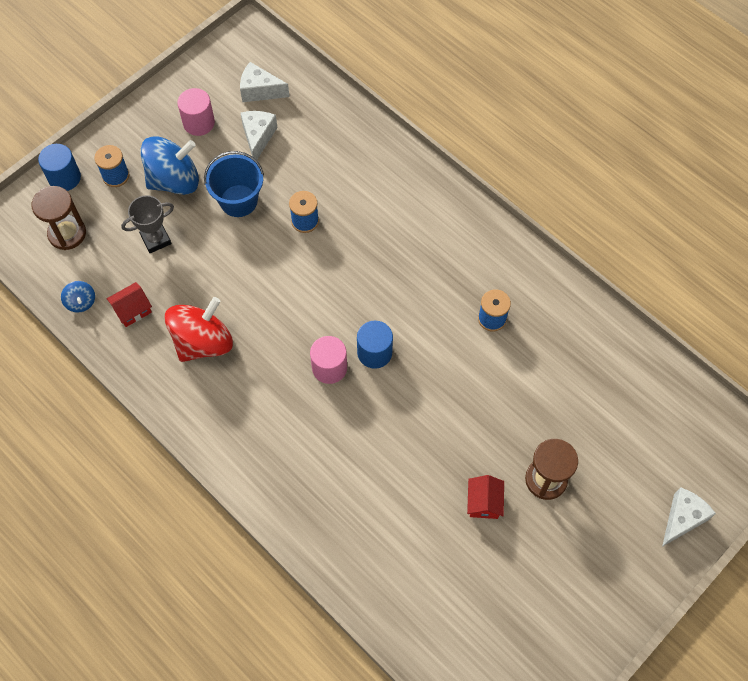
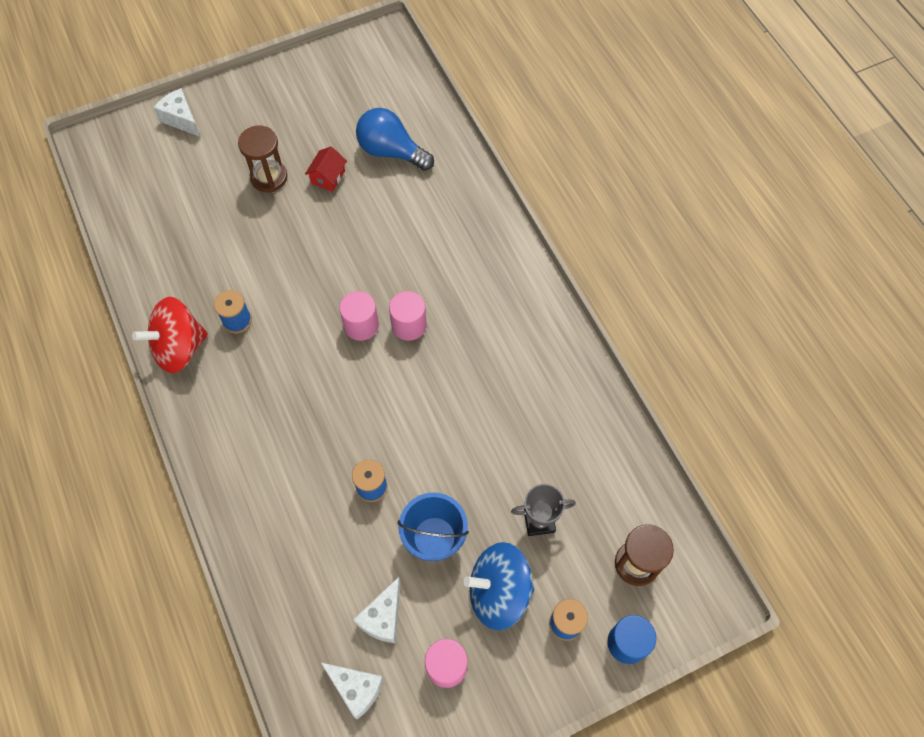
camera: 160 degrees left, 0 degrees up
blue spinning top [61,281,95,313] -> none
red house [107,282,152,327] -> none
red spinning top [165,297,233,362] -> red spinning top moved to [132,297,208,373]
blue cylinder [357,321,393,369] -> pink cylinder [339,291,379,341]
white cheese [662,487,716,547] -> white cheese turned 75 degrees clockwise [153,88,201,137]
none -> blue light bulb [356,108,434,171]

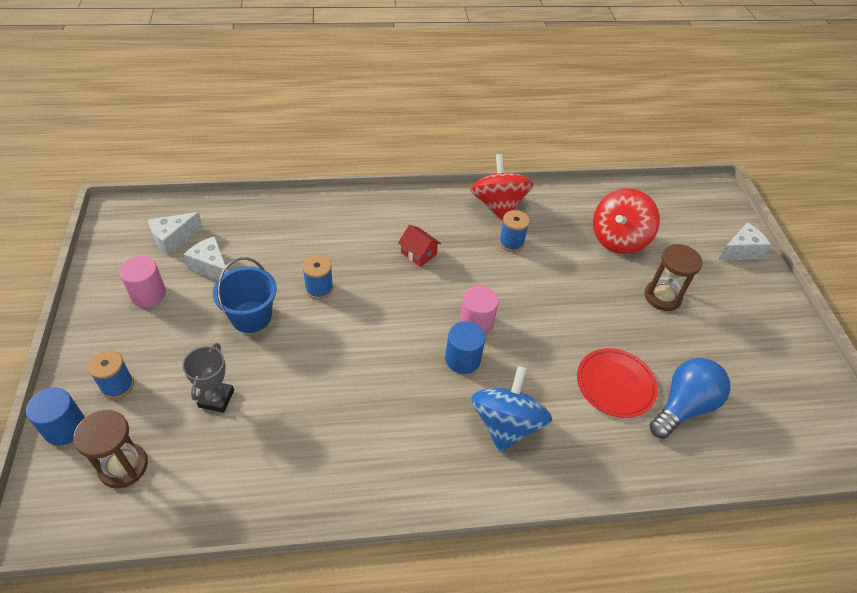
camera: 105 degrees right, 15 degrees down
red house [305,146,347,192] -> red house moved to [398,225,441,267]
pink cylinder [389,291,427,341] -> blue cylinder [445,321,485,374]
blue spinning top [463,542,534,630] -> blue spinning top moved to [471,366,552,452]
none -> red plate [577,348,658,418]
none -> red spinning top [593,188,660,254]

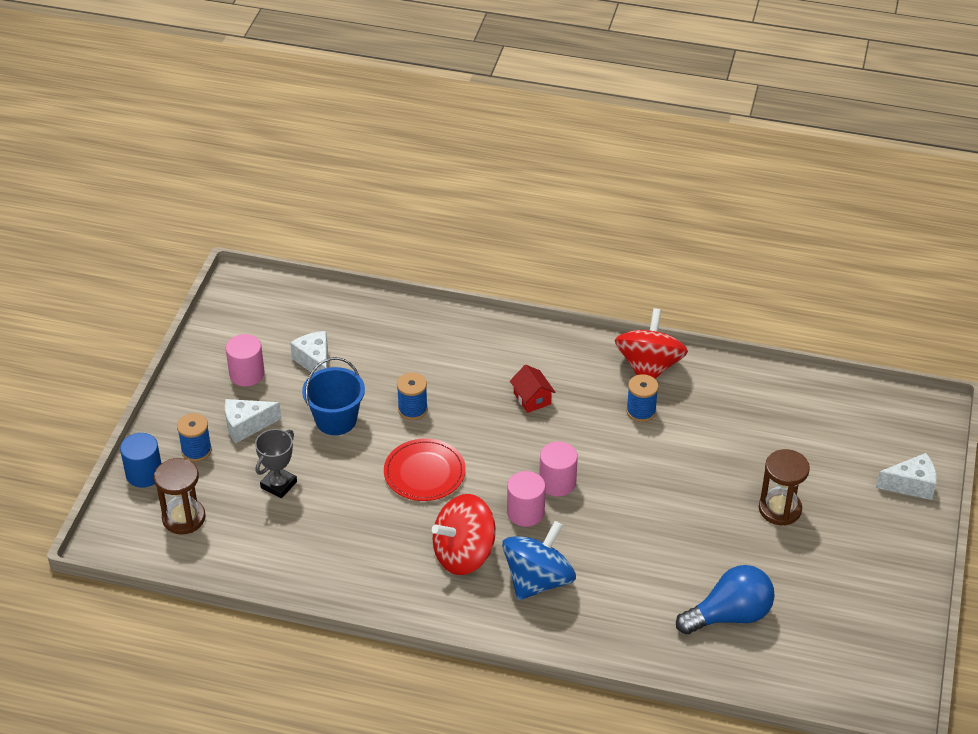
camera: 25 degrees right, 5 degrees down
white cheese [148,212,203,256] -> white cheese moved to [225,399,281,444]
blue cylinder [445,321,485,374] -> pink cylinder [507,471,546,527]
red plate [577,348,658,418] -> red plate moved to [384,439,466,501]
red spinning top [593,188,660,254] -> red spinning top moved to [432,494,496,575]

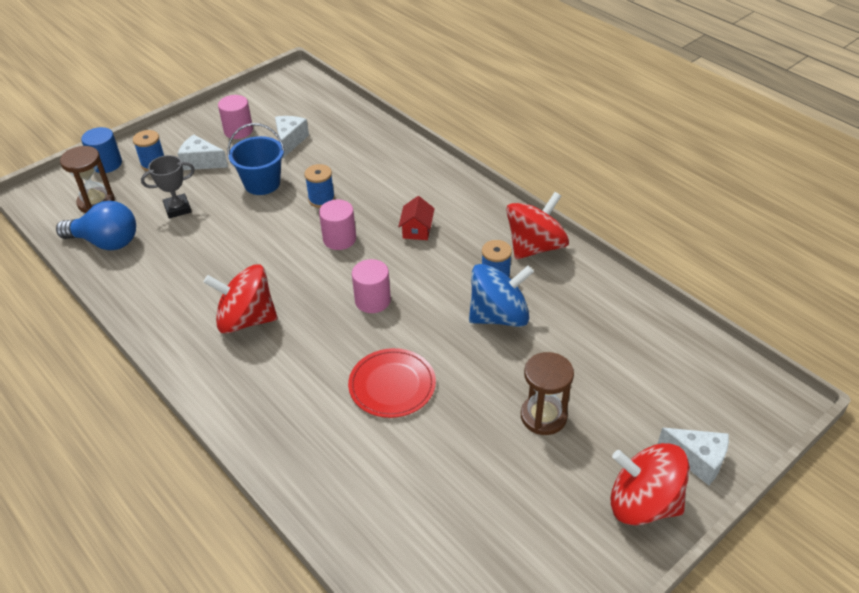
camera: 35 degrees right, 0 degrees up
red plate [384,439,466,501] -> red plate moved to [348,348,436,418]
blue spinning top [502,521,576,600] -> blue spinning top moved to [469,264,534,327]
pink cylinder [507,471,546,527] -> pink cylinder moved to [319,199,356,250]
blue light bulb [676,565,775,634] -> blue light bulb moved to [56,201,136,250]
none -> red spinning top [611,443,690,526]

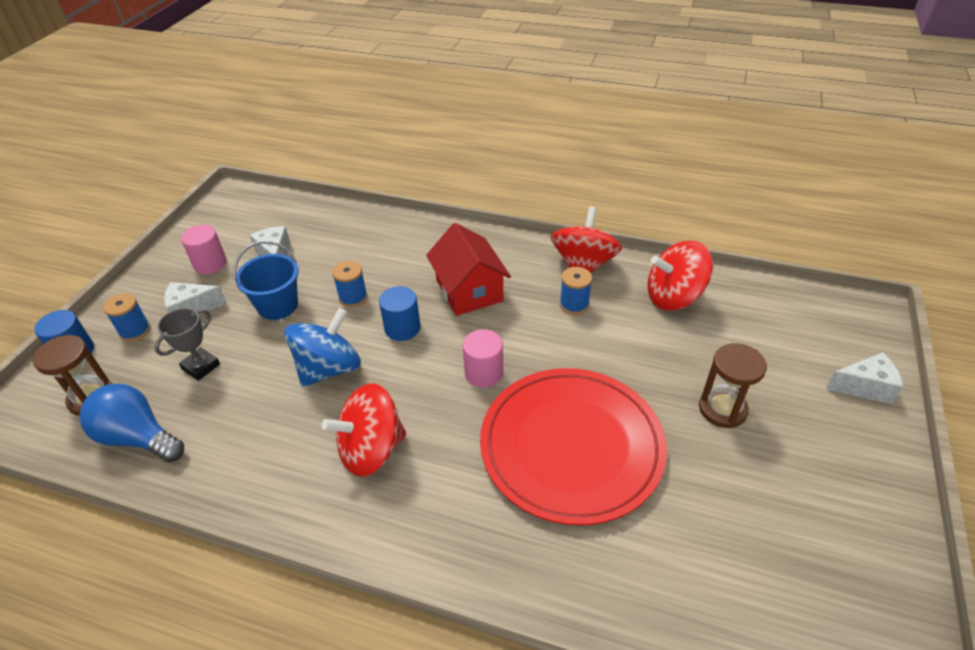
camera: 30 degrees left, 0 degrees up
blue light bulb [56,201,136,250] -> blue light bulb turned 135 degrees counterclockwise [79,384,184,462]
pink cylinder [319,199,356,250] -> blue cylinder [379,286,421,341]
red plate [348,348,436,418] -> red plate [480,368,667,525], size x1.93
red house [398,196,435,240] -> red house [426,223,511,316], size x1.94
blue spinning top [469,264,534,327] -> blue spinning top moved to [284,308,361,387]
red spinning top [611,443,690,526] -> red spinning top moved to [647,241,713,311]

